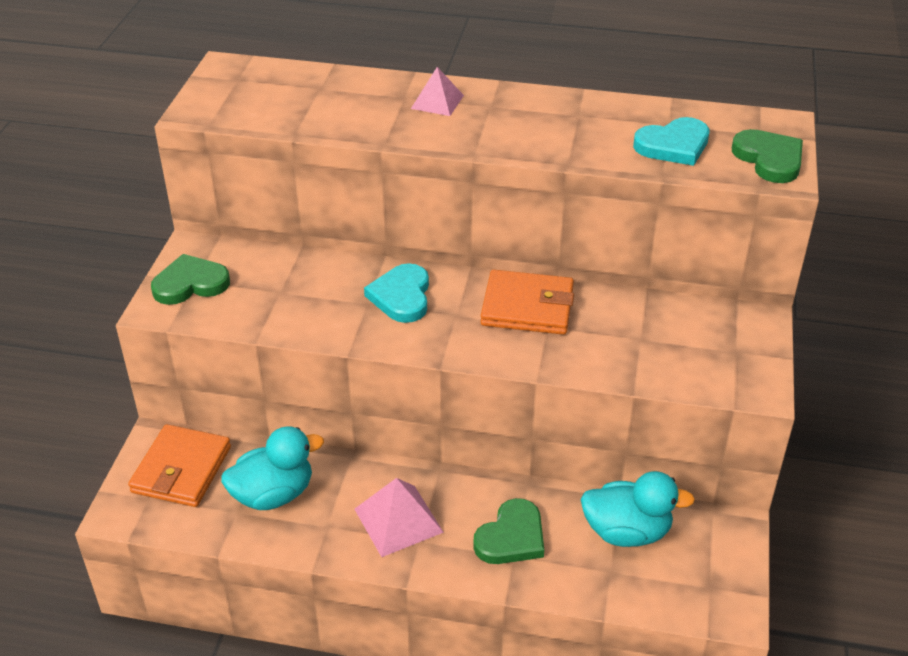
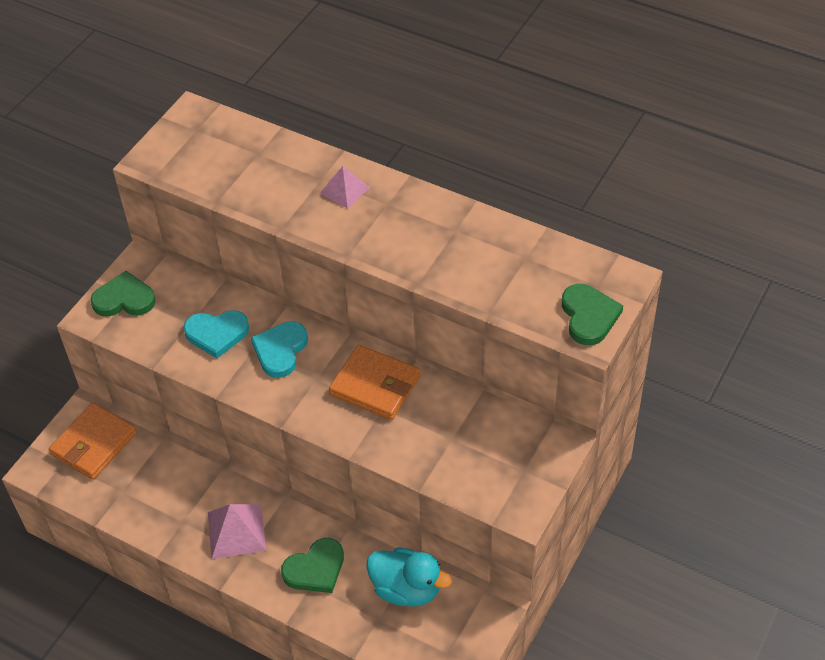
camera: 20 degrees right, 10 degrees up
turquoise duck [221,426,324,510] -> none
turquoise heart [633,117,710,166] -> turquoise heart moved to [183,310,249,358]

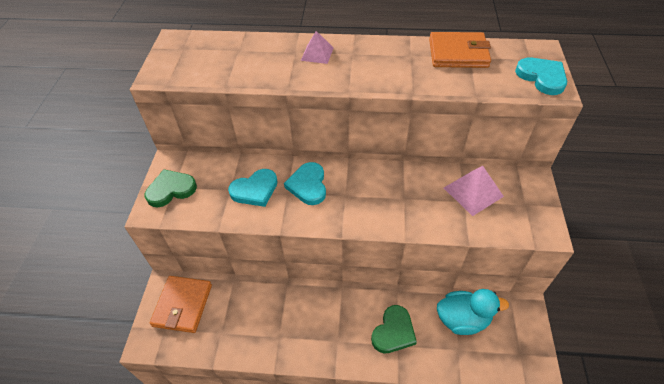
camera: 25 degrees left, 0 degrees up
pink pyramid [208,504,266,559] -> pink pyramid moved to [444,166,504,216]
orange wallet [329,345,420,420] -> orange wallet moved to [429,32,491,68]
green heart [562,284,623,345] -> turquoise heart [515,58,567,95]

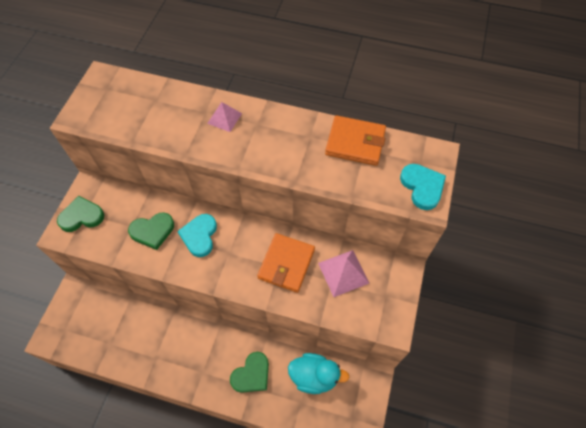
camera: 10 degrees right, 10 degrees up
orange wallet [150,276,212,333] -> orange wallet moved to [257,233,315,293]
turquoise heart [228,169,278,207] -> green heart [128,212,174,250]

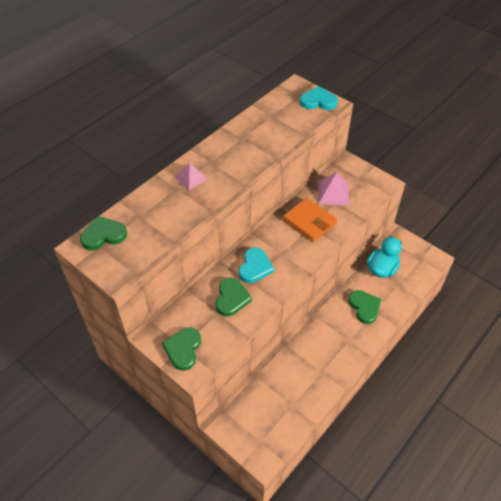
camera: 65 degrees left, 10 degrees down
turquoise heart [177,214,217,257] -> turquoise heart turned 105 degrees counterclockwise [239,247,274,283]
orange wallet [325,115,386,166] -> none
none -> green heart [80,216,127,250]

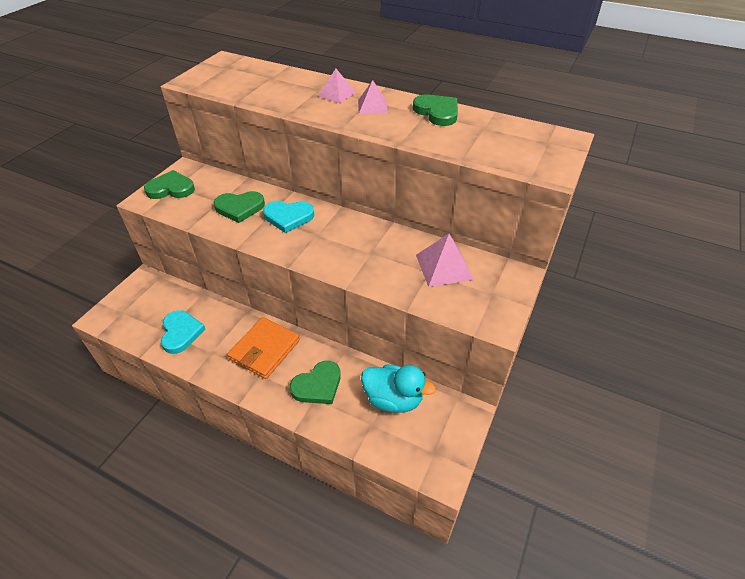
camera: 75 degrees right, 5 degrees down
green heart [80,216,127,250] -> green heart moved to [413,95,458,126]
orange wallet [283,198,337,242] -> orange wallet moved to [227,317,300,379]
turquoise heart [300,86,338,110] -> turquoise heart moved to [161,310,206,354]
none -> pink pyramid [358,80,388,114]

